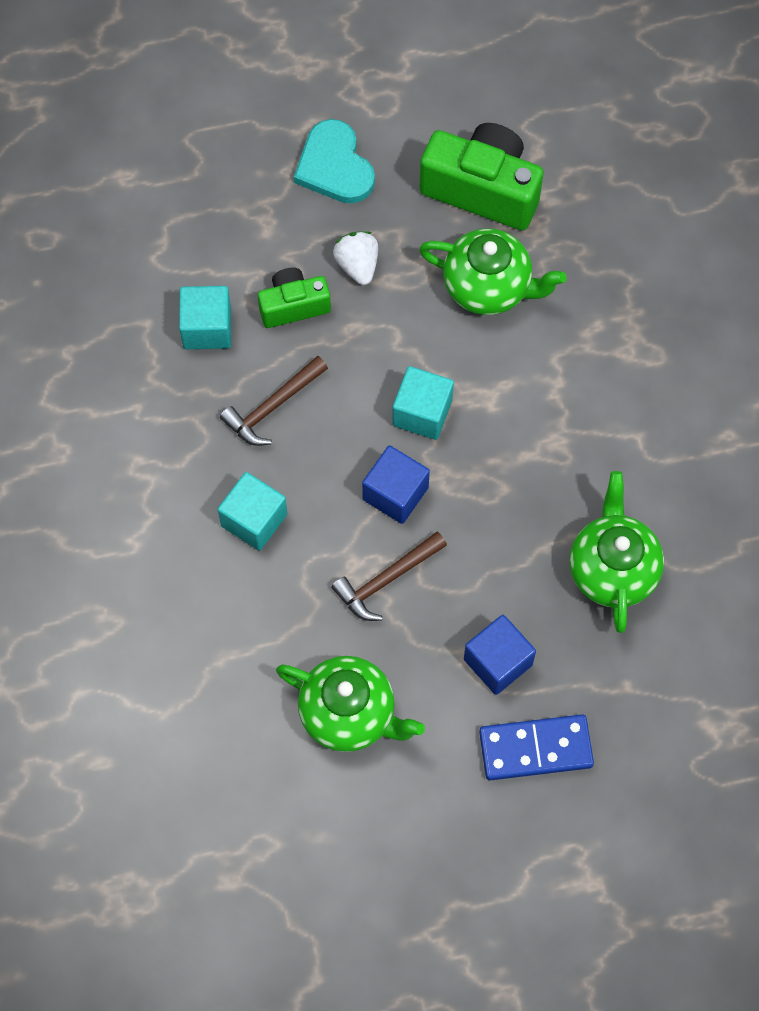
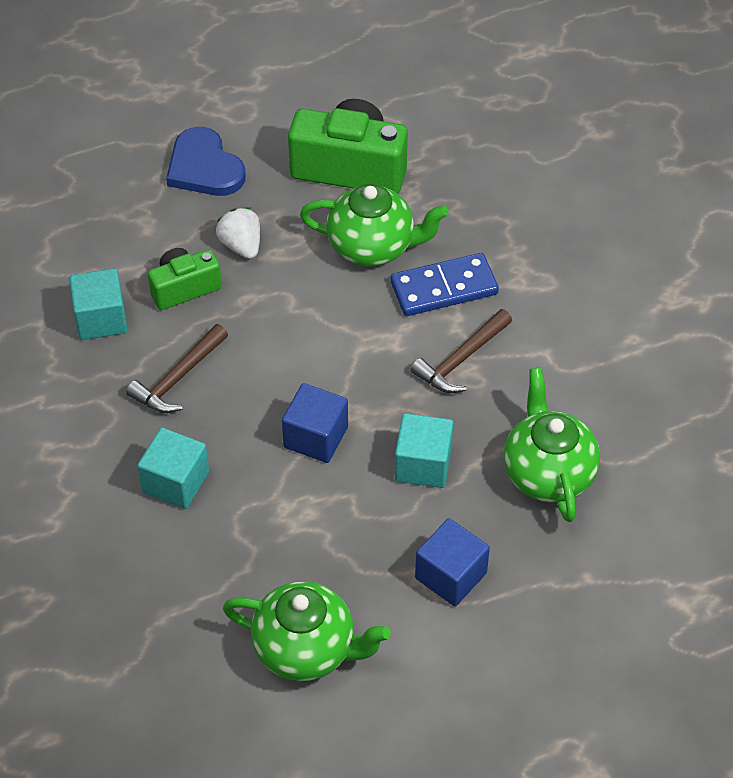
camera: 10 degrees left, 15 degrees down
turquoise heart [293,119,375,203] -> blue heart [166,127,246,196]
brown hammer [331,531,447,621] -> brown hammer moved to [411,309,512,393]
turquoise cube [392,366,454,440] -> turquoise cube moved to [395,413,453,488]
blue domino [479,714,594,780] -> blue domino moved to [390,253,499,316]

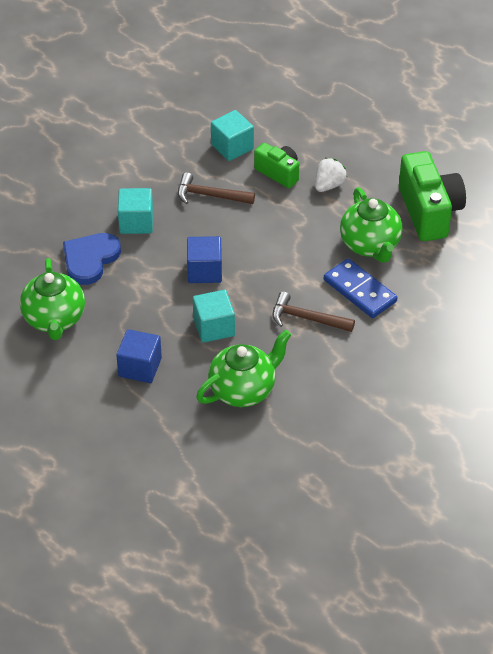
camera: 65 degrees right, 5 degrees down
blue heart [166,127,246,196] -> blue heart moved to [63,233,121,285]

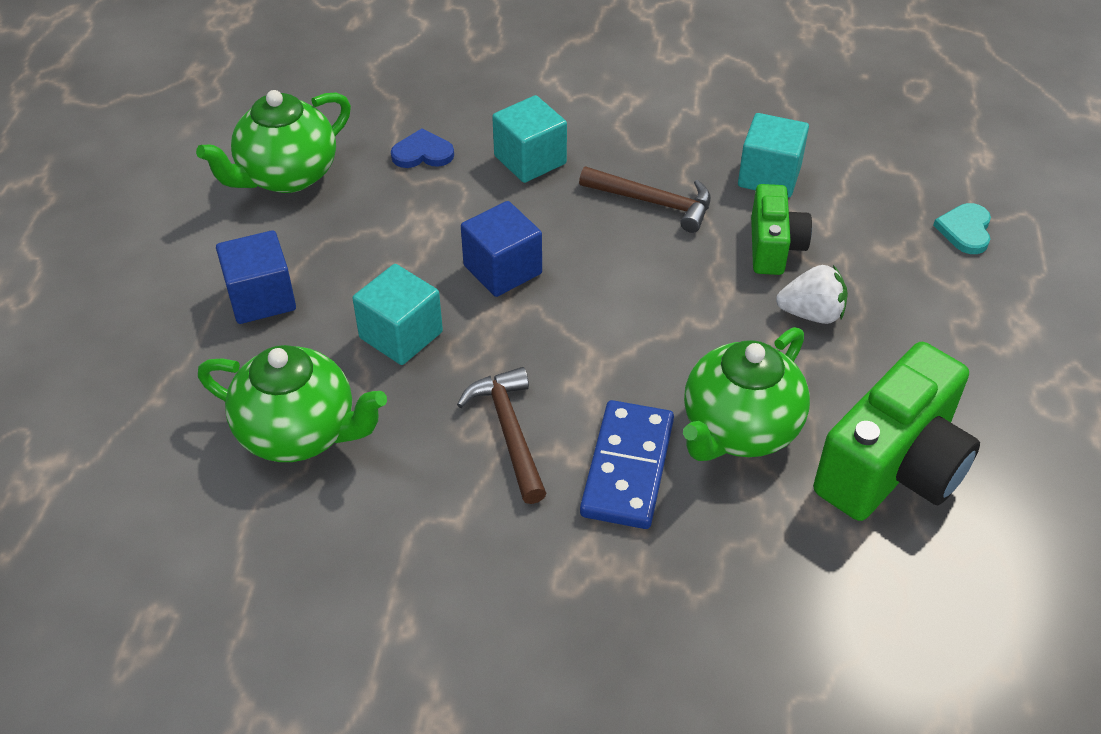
camera: 55 degrees right, 0 degrees up
blue heart [63,233,121,285] -> blue heart [391,129,454,168], size x0.58
brown hammer [178,172,255,204] -> brown hammer turned 135 degrees clockwise [579,167,711,233]
none -> turquoise heart [933,203,991,254]

